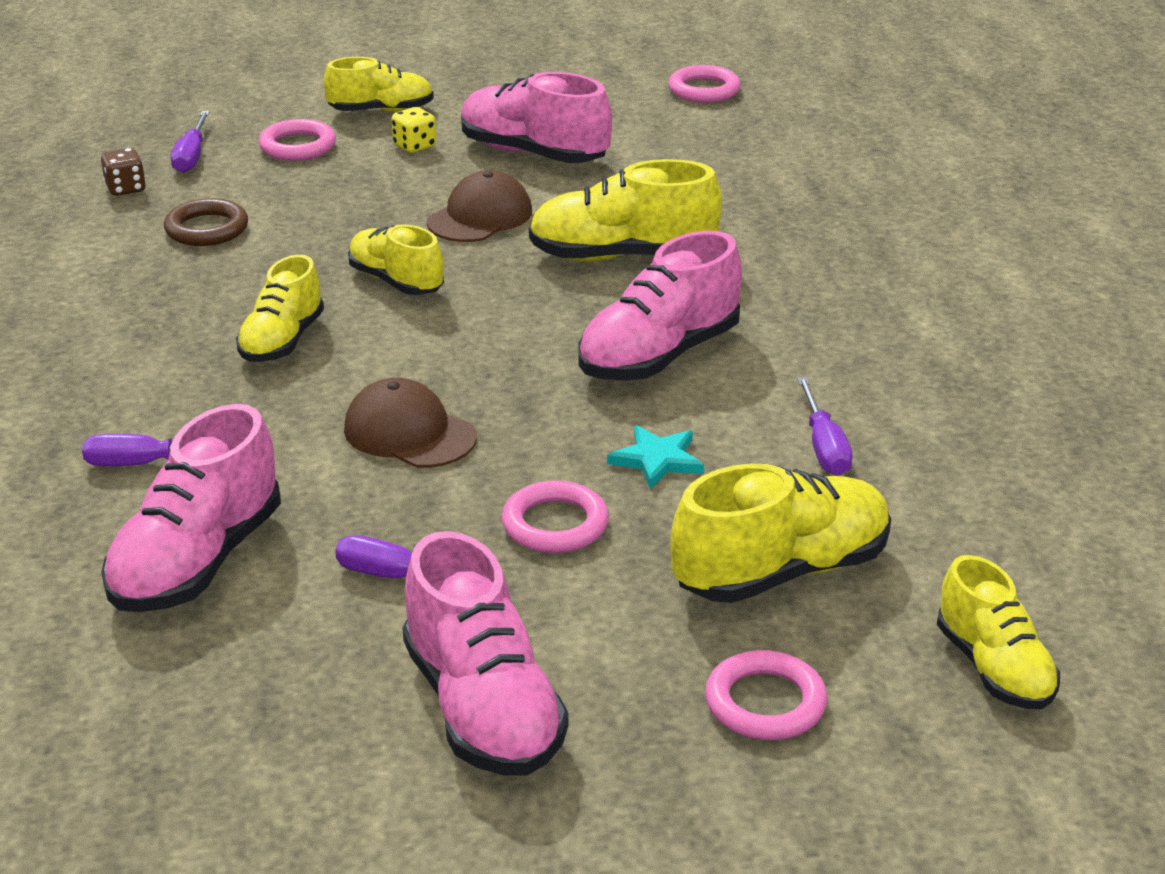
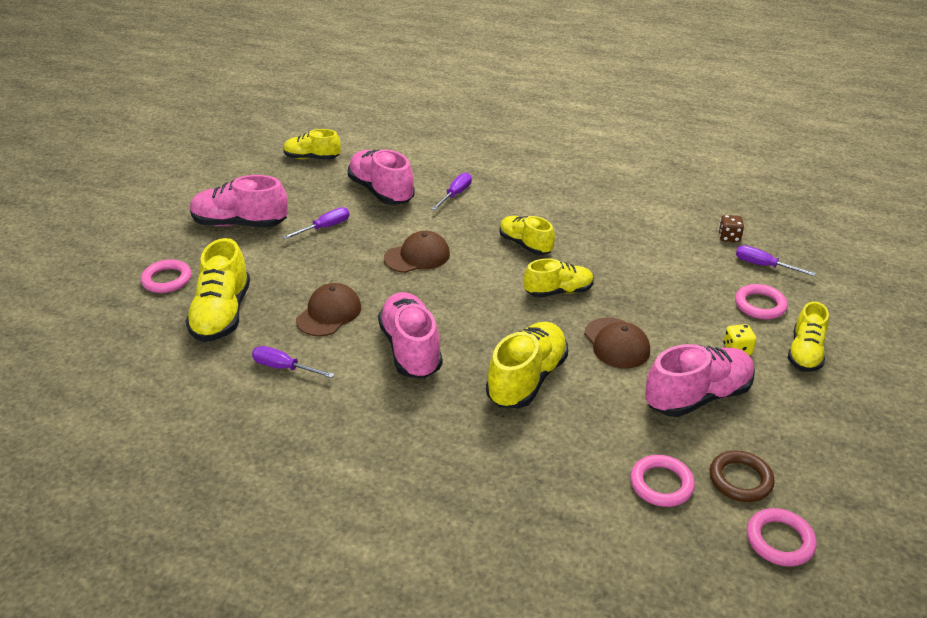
camera: 120 degrees right, 5 degrees up
brown ring [164,198,248,246] -> brown ring moved to [710,450,775,502]
pink ring [502,480,609,553] -> pink ring moved to [630,455,695,507]
turquoise star [607,425,704,489] -> brown cap [296,283,361,336]
yellow shoe [937,555,1060,709] -> yellow shoe moved to [283,129,341,160]

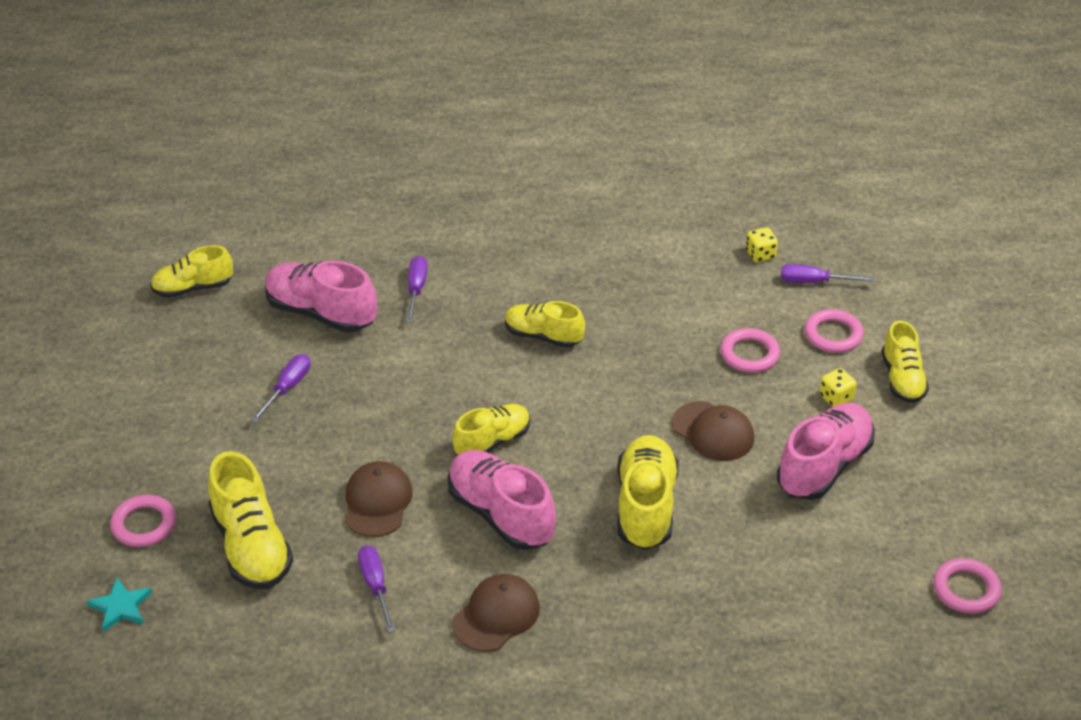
camera: 25 degrees left, 5 degrees up
pink shoe [190,175,288,228] -> none
purple screwdriver [252,346,335,378] -> purple screwdriver turned 75 degrees clockwise [358,546,395,633]
brown cap [384,231,450,273] -> brown cap moved to [452,574,540,652]
yellow shoe [524,258,594,298] -> yellow shoe moved to [453,404,530,455]
pink ring [630,455,695,507] -> pink ring moved to [721,328,780,372]
brown ring [710,450,775,502] -> none
brown dice [718,215,744,242] -> yellow dice [746,227,778,262]
none -> turquoise star [87,577,152,632]

